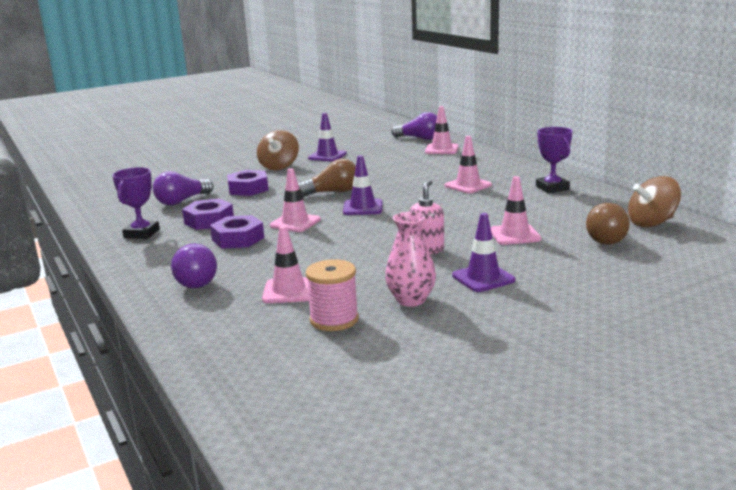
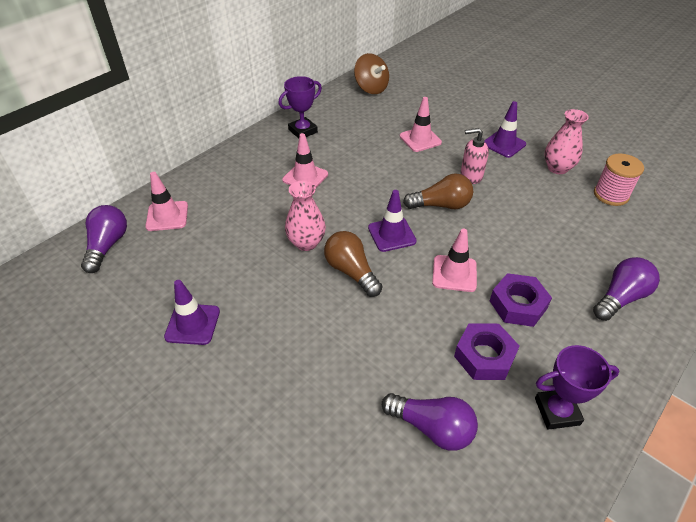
camera: 110 degrees left, 25 degrees up
purple nut [227,170,268,196] -> none
brown spinning top [257,130,299,170] -> none
pink traffic cone [262,226,309,303] -> none
brown light bulb [586,203,630,245] -> brown light bulb moved to [403,173,473,209]
none -> pink vase [285,181,326,251]

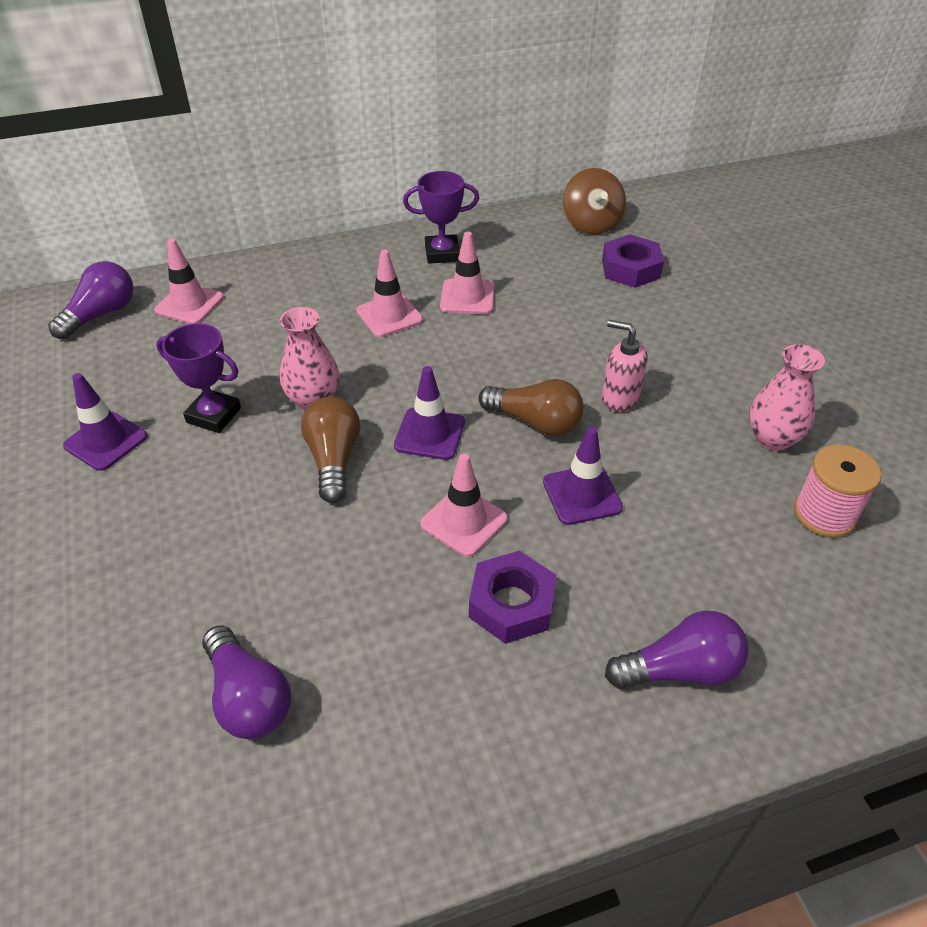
camera: 30 degrees right, 0 degrees up
pink traffic cone [400,97,442,152] -> pink traffic cone moved to [440,232,495,314]
purple nut [454,323,519,380] -> purple nut moved to [602,234,664,288]
purple traffic cone [485,101,526,158] -> purple traffic cone moved to [543,427,623,525]
purple trophy [535,345,619,430] -> purple trophy moved to [156,323,241,433]

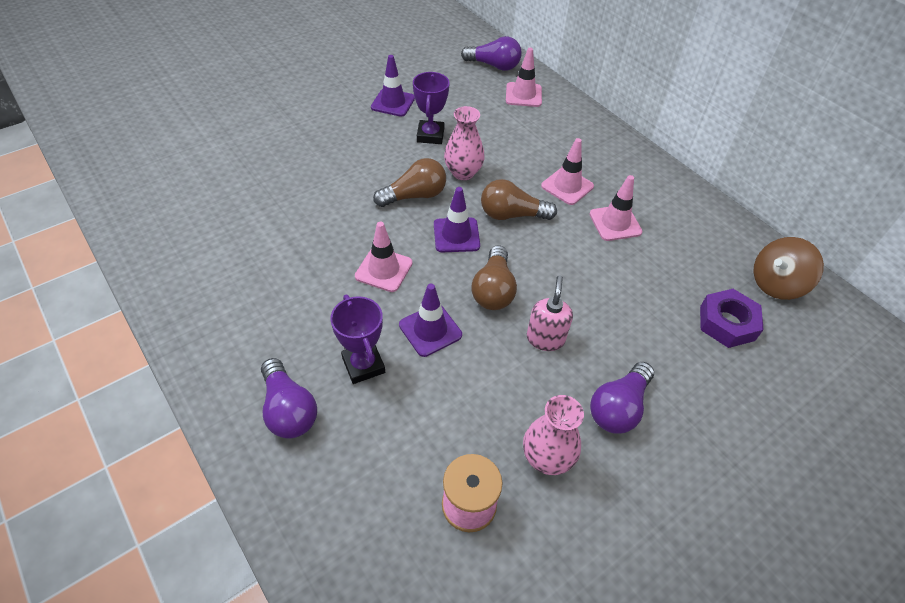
camera: 70 degrees right, 5 degrees up
purple light bulb [202,625,291,739] -> purple light bulb moved to [590,362,654,434]
purple trophy [403,171,479,264] -> purple trophy moved to [330,295,385,384]
purple nut [469,551,556,644] -> none
none -> brown light bulb [481,179,557,220]

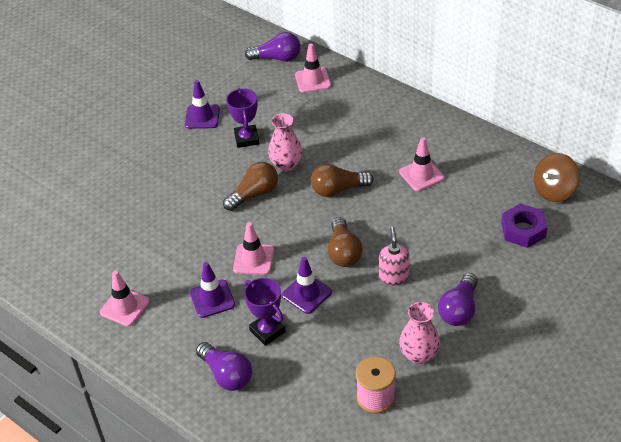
camera: 10 degrees left, 5 degrees down
purple traffic cone [434,187,480,252] -> purple traffic cone moved to [190,262,235,318]
pink traffic cone [541,138,594,205] -> pink traffic cone moved to [100,270,150,327]

